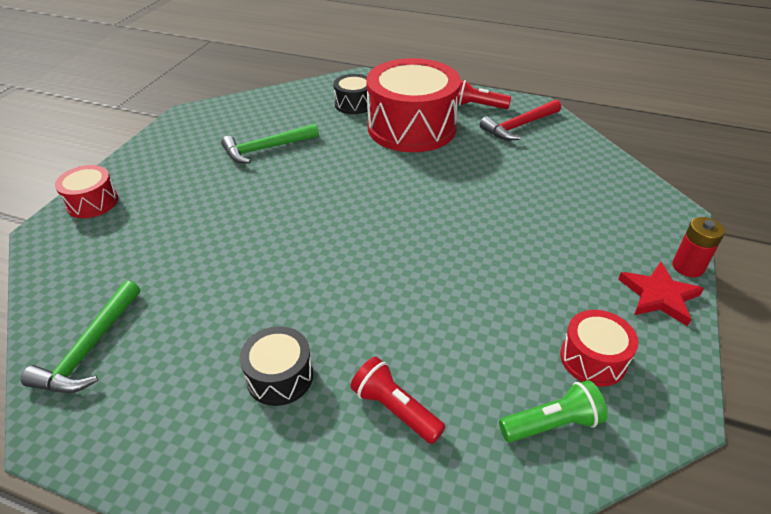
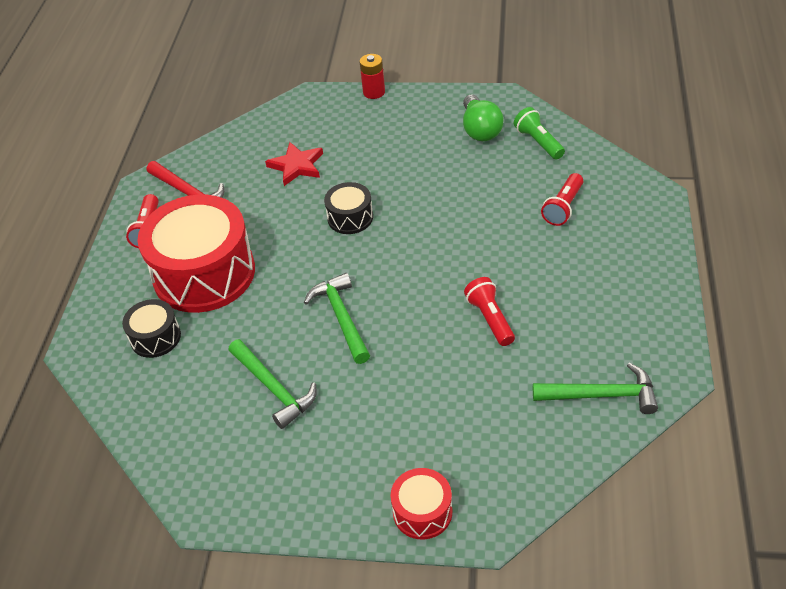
camera: 100 degrees left, 5 degrees up
black drum [240,326,313,406] -> black drum moved to [324,182,373,234]
red drum [560,310,638,386] -> green light bulb [463,94,504,141]
red star [618,262,704,326] -> red star moved to [265,142,323,186]
none -> green hammer [304,273,370,364]
none -> red flashlight [464,277,515,346]

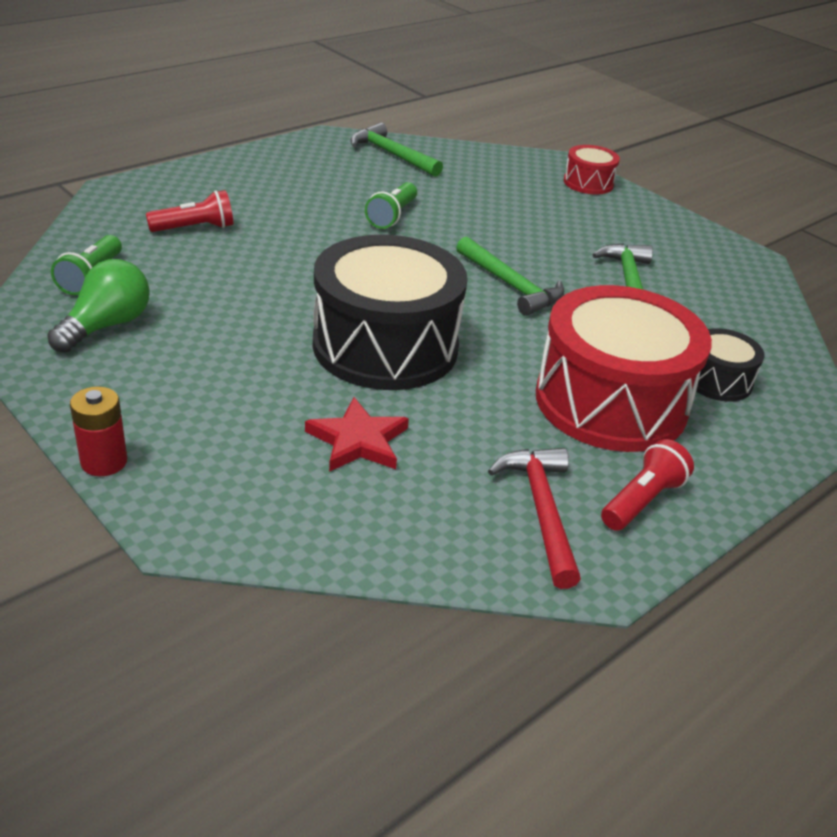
camera: 145 degrees left, 10 degrees down
green hammer [304,273,370,364] -> green hammer turned 60 degrees counterclockwise [456,236,564,316]
black drum [324,182,373,234] -> black drum [313,235,468,390], size x2.14
red flashlight [464,277,515,346] -> green flashlight [365,182,417,229]

